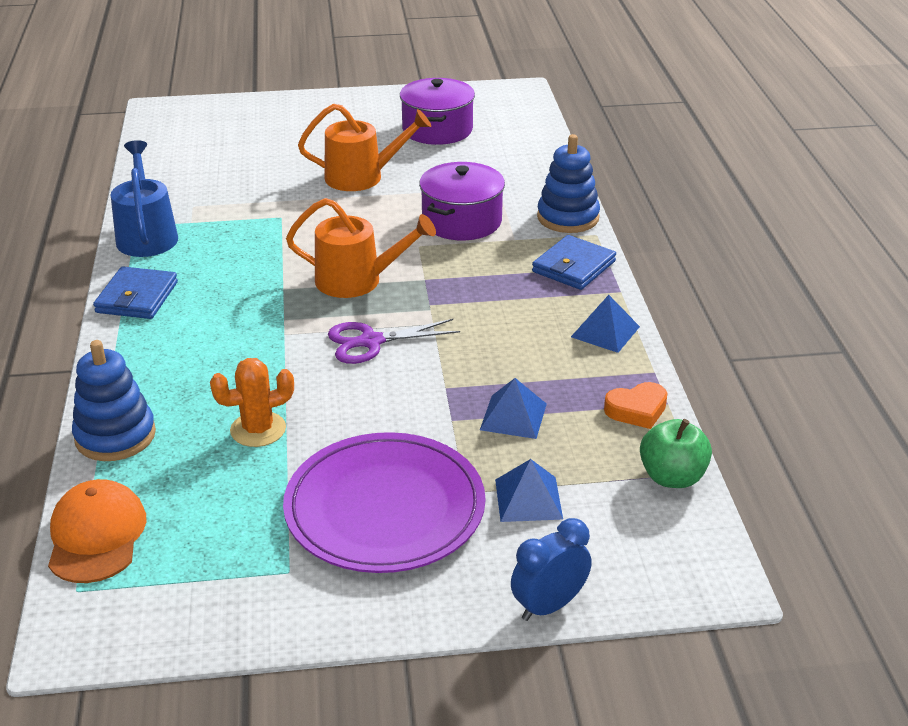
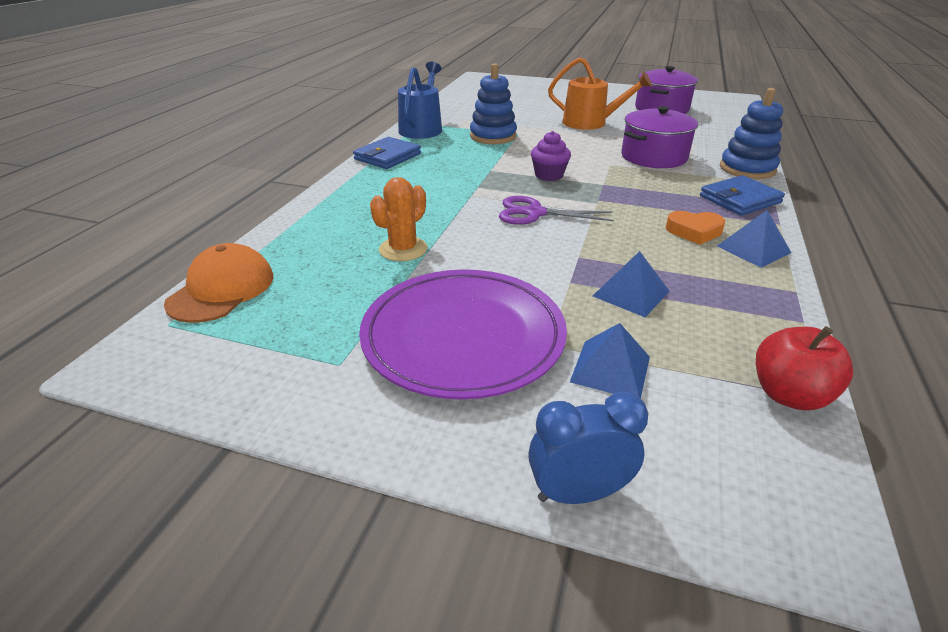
camera: 25 degrees right, 0 degrees up
blue stacking toy [72,340,156,461] -> blue stacking toy moved to [470,63,517,144]
orange cactus [210,358,294,447] -> orange cactus turned 60 degrees counterclockwise [370,177,427,261]
orange watering can [286,198,436,298] -> purple cupcake [531,131,571,181]
orange heart [604,382,668,429] -> orange heart moved to [666,211,725,245]
green apple [640,419,712,488] -> red apple [756,326,853,411]

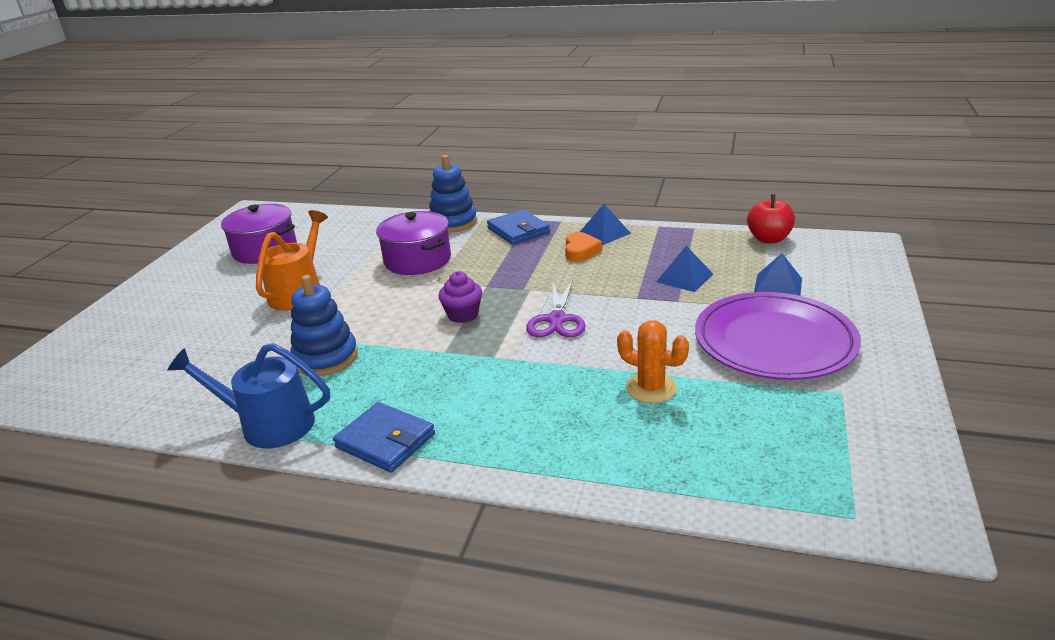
camera: 90 degrees left, 5 degrees down
orange cap [164,243,273,323] -> none
blue clock [528,392,648,504] -> none

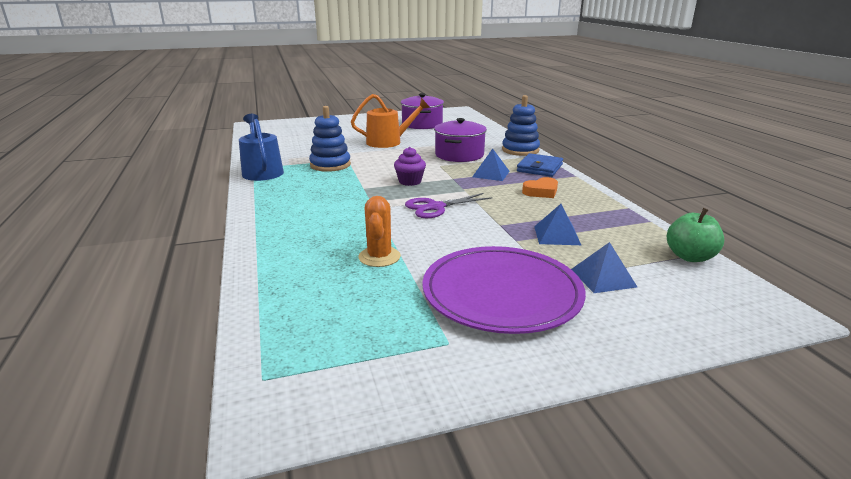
camera: 55 degrees right, 5 degrees down
blue wallet [333,402,435,473] -> none
blue pyramid [580,204,631,245] -> blue pyramid moved to [472,149,510,181]
red apple [747,194,795,244] -> green apple [667,208,724,262]

